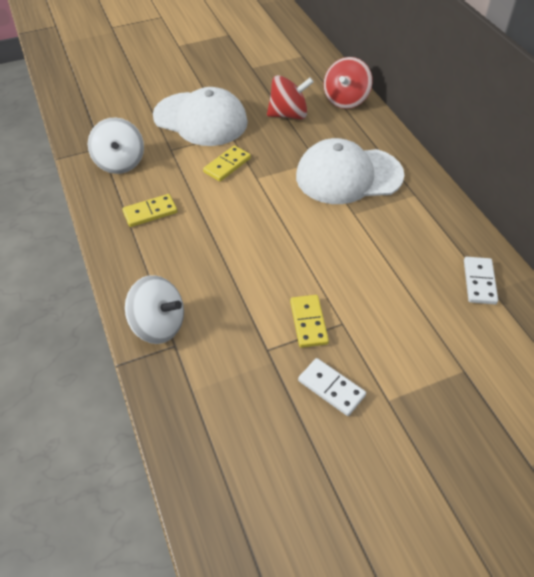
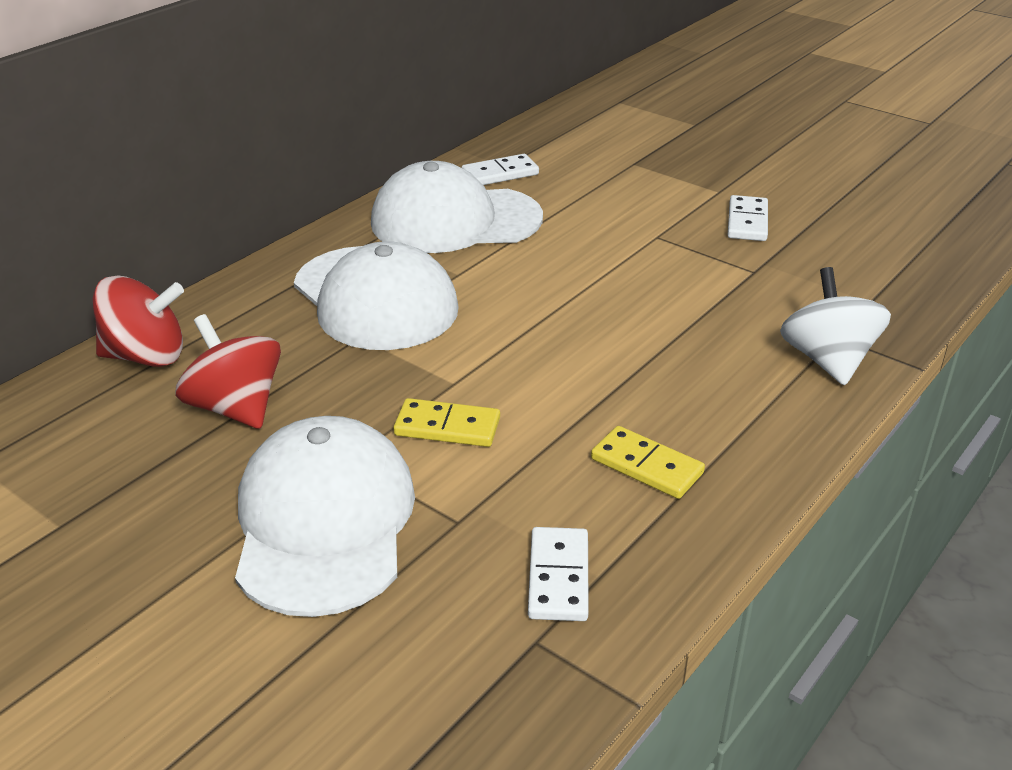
camera: 120 degrees left, 15 degrees down
white spinning top [88,118,144,174] -> white domino [528,527,589,621]
yellow domino [290,295,329,348] -> none
none -> white cap [371,161,543,253]

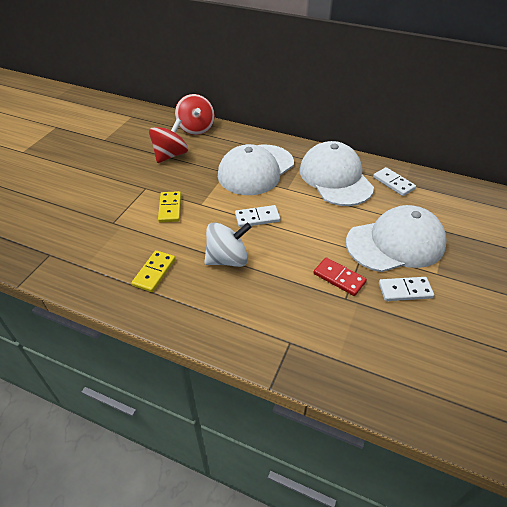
camera: 75 degrees right, 10 degrees up
white cap [235,416,415,617] -> white cap moved to [346,205,447,272]
white domino [528,527,589,621] -> white domino moved to [235,205,280,227]
white spinning top [780,267,891,386] -> white spinning top moved to [204,222,251,267]
none -> red domino [313,257,367,296]

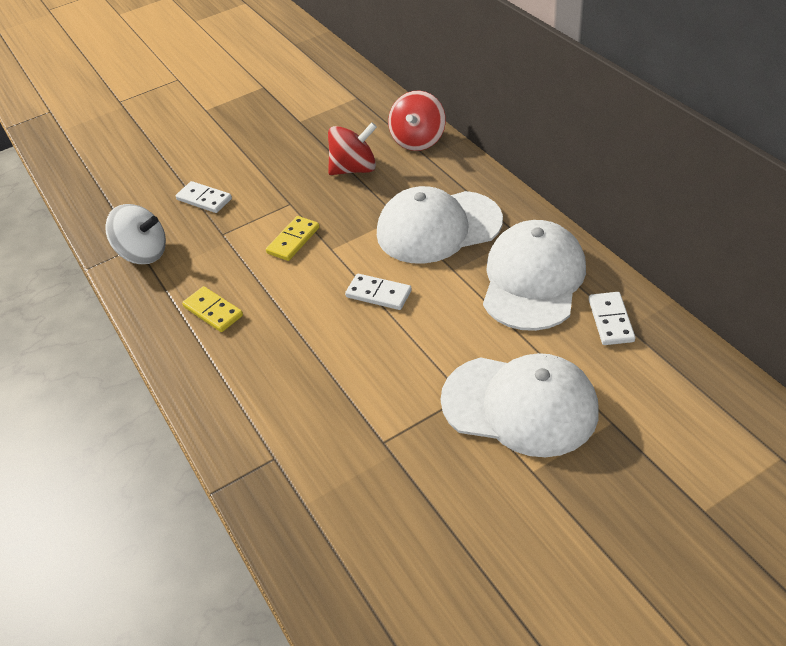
camera: 40 degrees right, 0 degrees up
yellow domino [131,250,175,292] -> yellow domino turned 75 degrees clockwise [182,286,243,332]
white spinning top [204,222,251,267] -> white spinning top moved to [105,204,166,264]
red domino [313,257,367,296] -> none
white domino [379,277,434,301] -> white domino moved to [176,181,232,213]

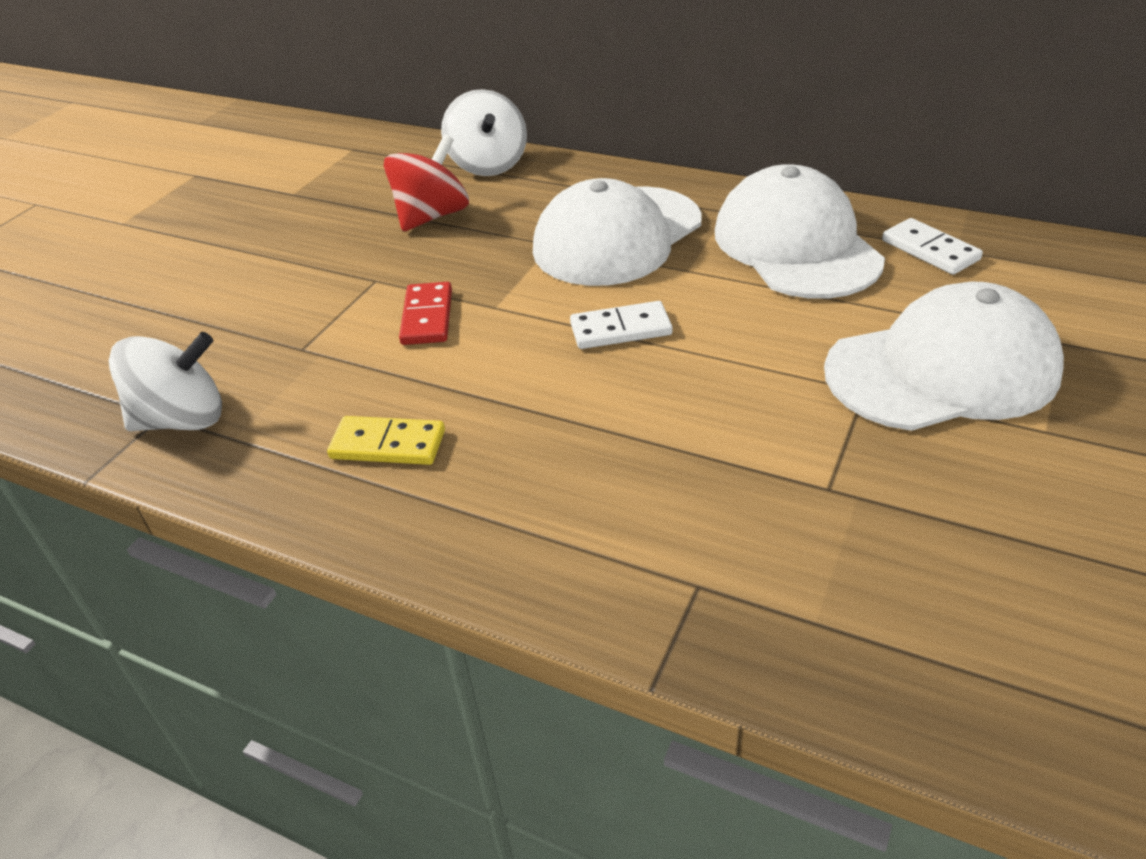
camera: 35 degrees left, 5 degrees down
white domino [176,181,232,213] -> none
yellow domino [266,216,320,261] -> red domino [399,282,452,345]
red spinning top [388,91,446,151] -> white spinning top [441,89,527,176]

